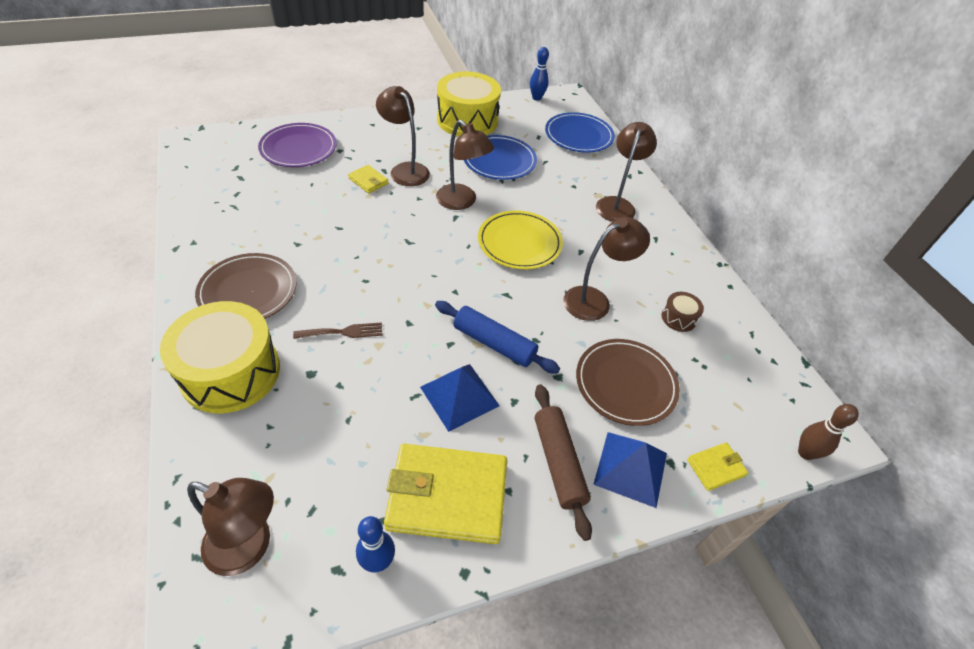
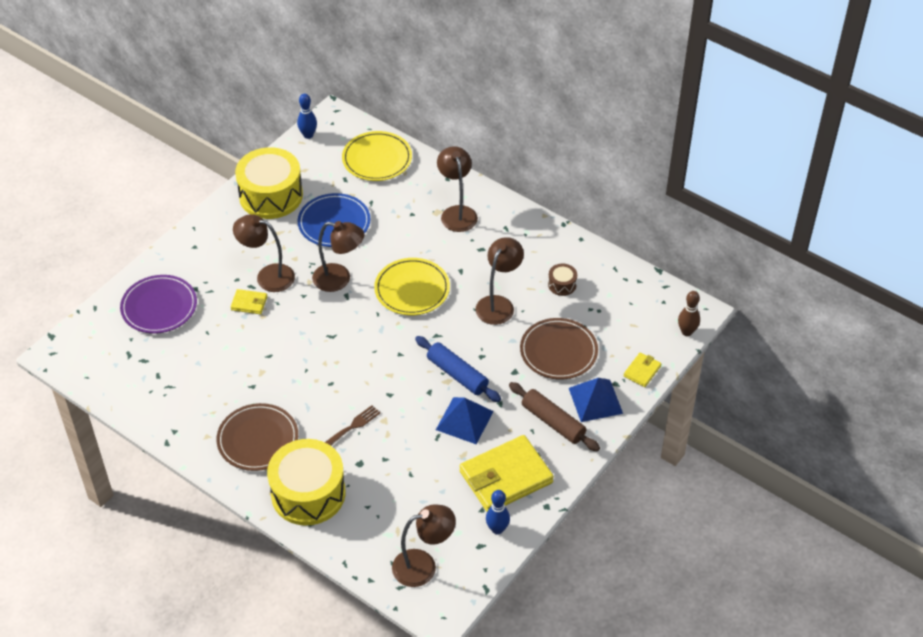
camera: 30 degrees left, 0 degrees up
blue rolling pin [435,301,560,374] -> blue rolling pin turned 45 degrees clockwise [415,336,501,402]
blue plate [545,112,615,153] -> yellow plate [342,131,412,181]

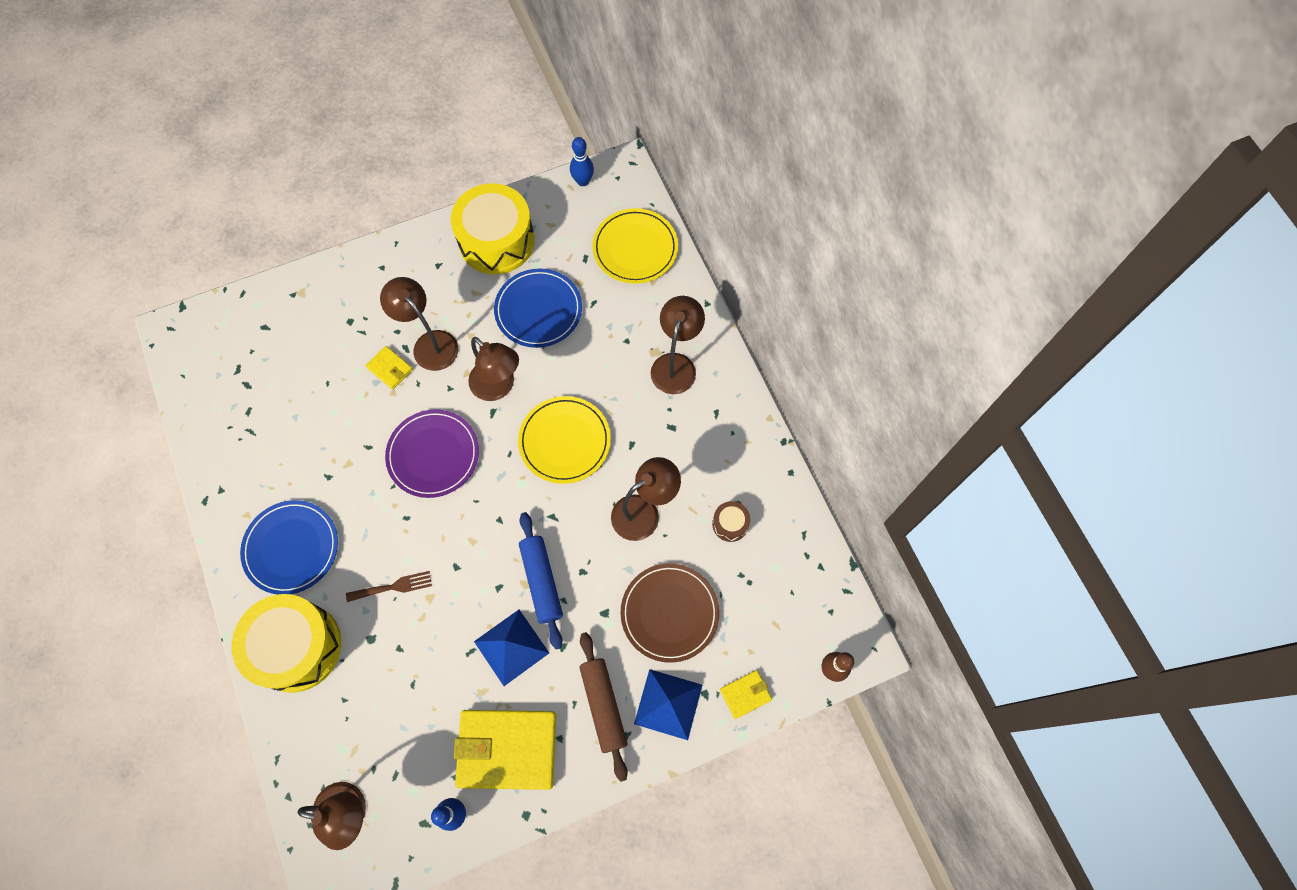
camera: 30 degrees right, 20 degrees up
purple plate [120,275,197,334] -> purple plate moved to [385,409,479,498]
brown plate [216,403,298,471] -> blue plate [240,500,338,594]

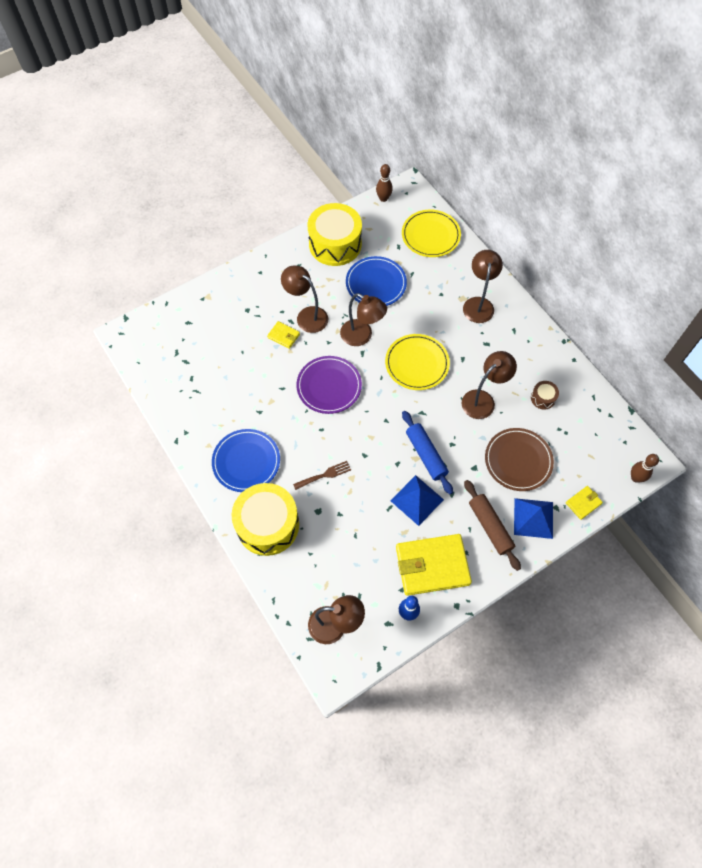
camera: 10 degrees left, 5 degrees down
blue bowling pin [570,137,594,186] -> brown bowling pin [376,164,393,202]

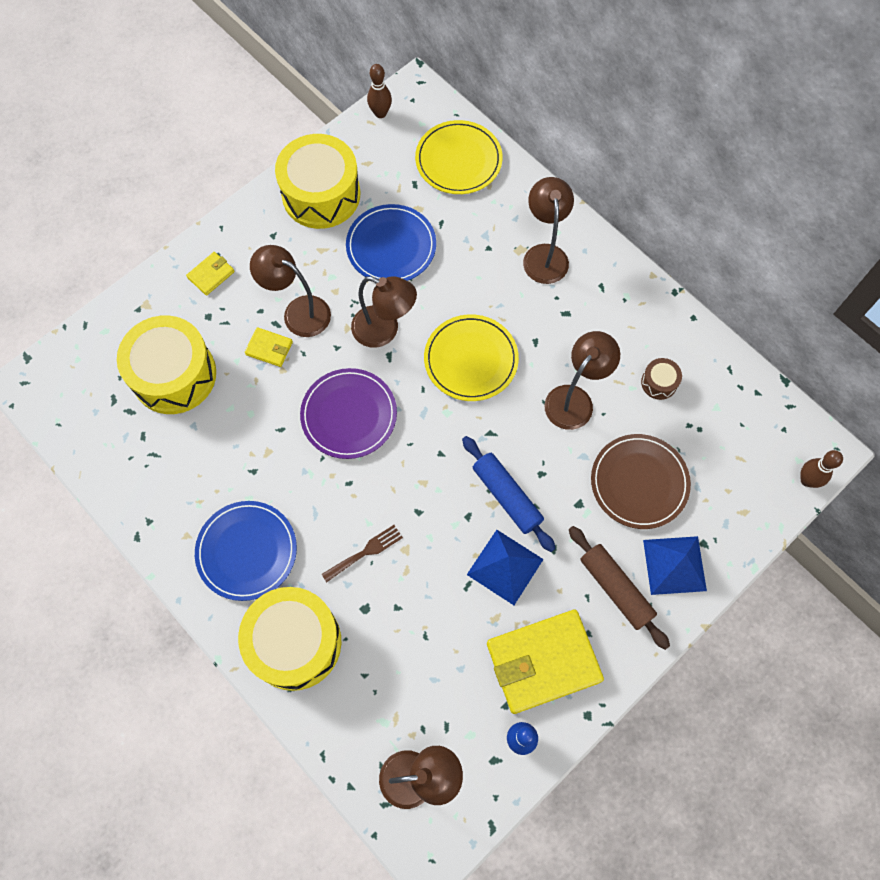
camera: 10 degrees left, 5 degrees up
yellow wallet [566,486,603,520] -> yellow wallet moved to [186,252,234,296]
none -> yellow drum [117,315,216,414]

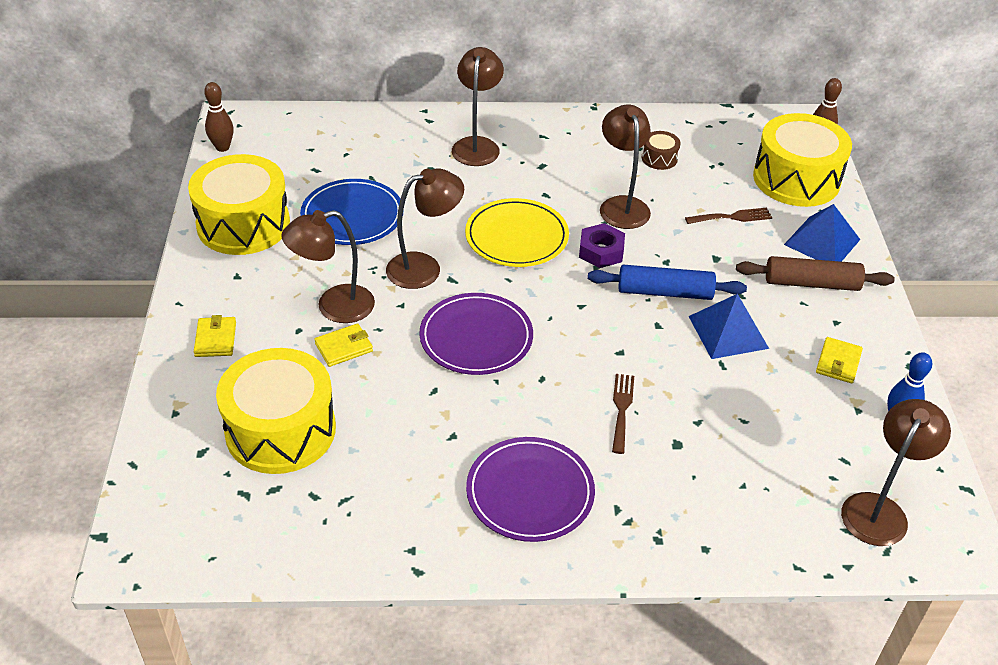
camera: 50 degrees left, 25 degrees down
blue plate [195,501,297,601] -> purple plate [466,437,595,542]
yellow drum [238,587,342,691] -> yellow drum moved to [753,113,852,207]
yellow plate [415,120,503,194] -> none
yellow wallet [487,610,604,714] -> yellow wallet [816,337,863,383], size x0.46
brown lamp [523,177,574,284] -> brown lamp turned 60 degrees clockwise [452,47,504,166]
brown plate [591,434,691,529] -> brown fork [685,208,772,224]
none -> purple nut [579,223,625,268]

